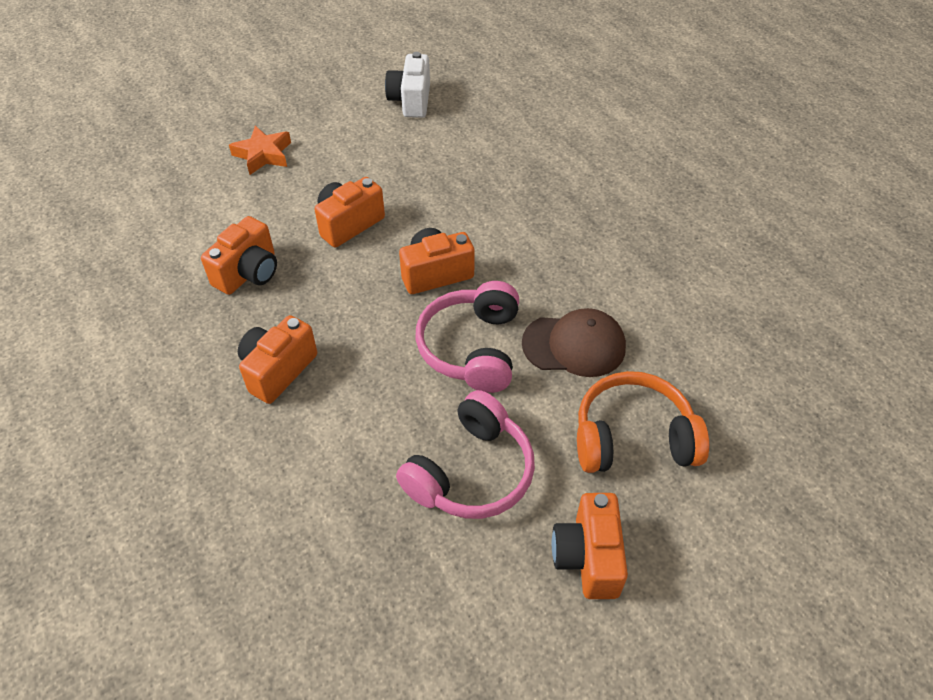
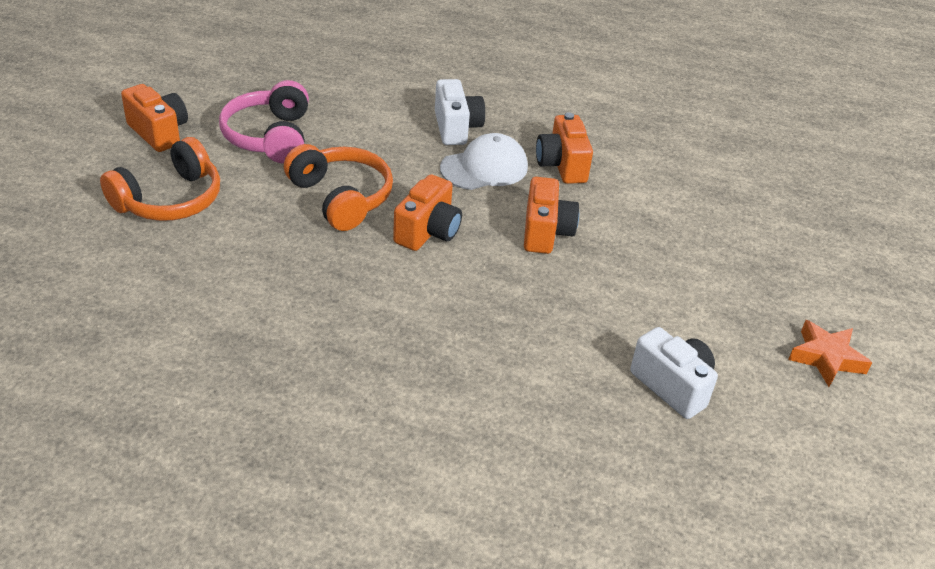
camera: 135 degrees right, 10 degrees down
orange star [229,126,291,175] -> orange star moved to [788,320,872,387]
orange camera [238,315,317,404] -> white camera [435,79,485,145]
pink headphones [415,281,519,393] -> orange headphones [284,144,393,231]
brown cap [522,308,626,377] -> none
none -> white cap [440,133,528,190]

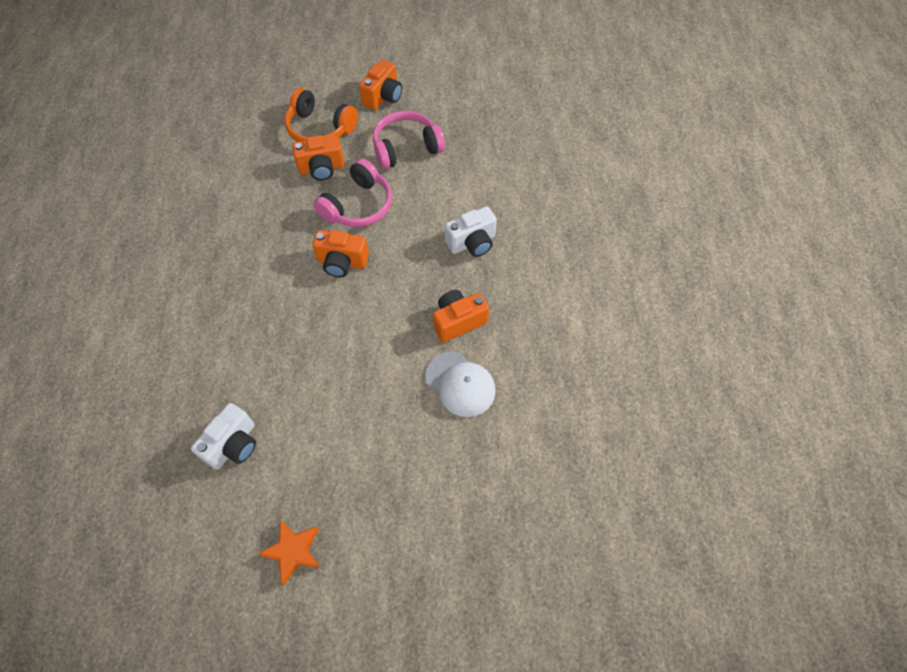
camera: 75 degrees right, 20 degrees up
orange headphones [284,144,393,231] -> pink headphones [313,158,392,227]
white cap [440,133,528,190] -> white cap moved to [425,351,496,417]
orange camera [524,177,579,254] -> orange camera moved to [292,135,345,181]

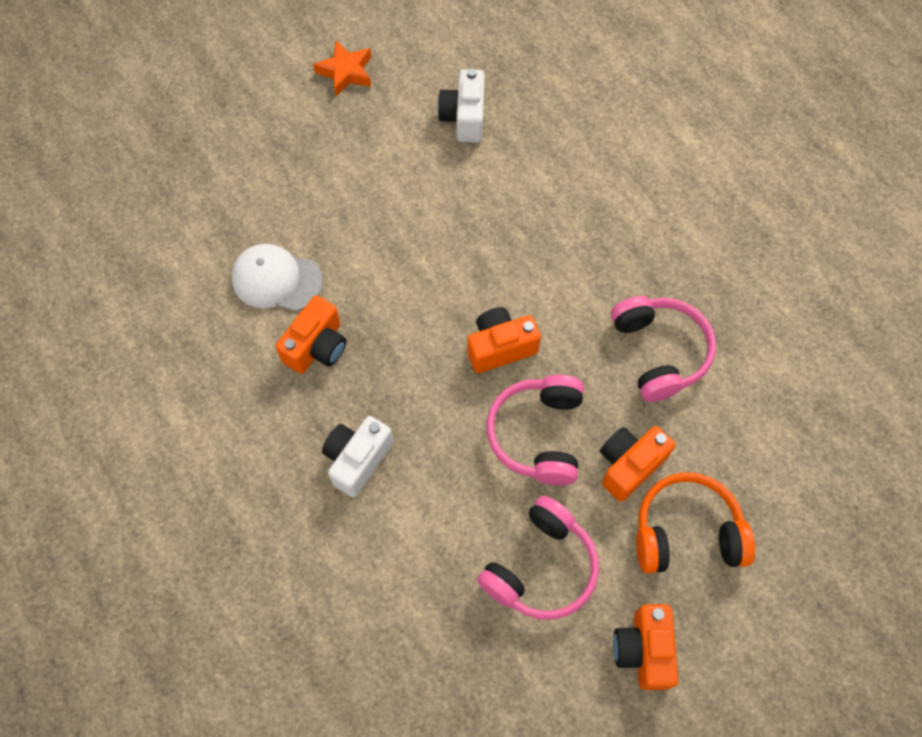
camera: 150 degrees right, 5 degrees up
none -> pink headphones [611,296,716,402]

